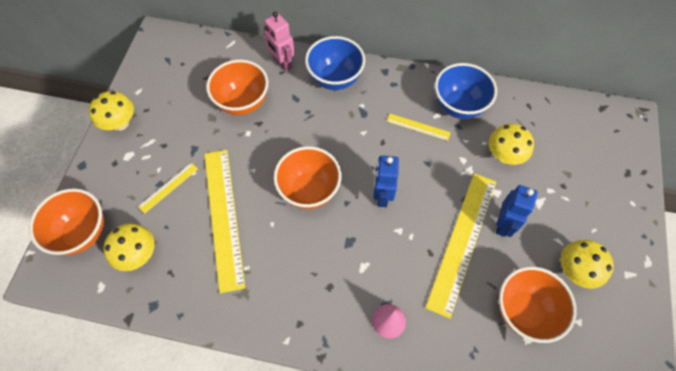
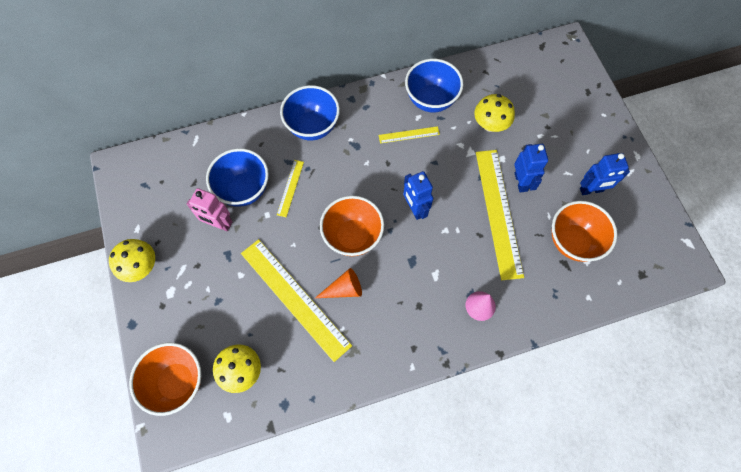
camera: 30 degrees left, 5 degrees up
yellow ruler [138,163,198,214] -> yellow ruler moved to [277,160,304,217]
orange bowl [206,60,268,115] -> blue bowl [206,148,269,207]
pink robot [264,12,295,71] -> pink robot moved to [187,188,232,231]
yellow mushroom [561,240,614,289] -> blue robot [580,153,630,195]
none -> orange cone [315,268,362,298]

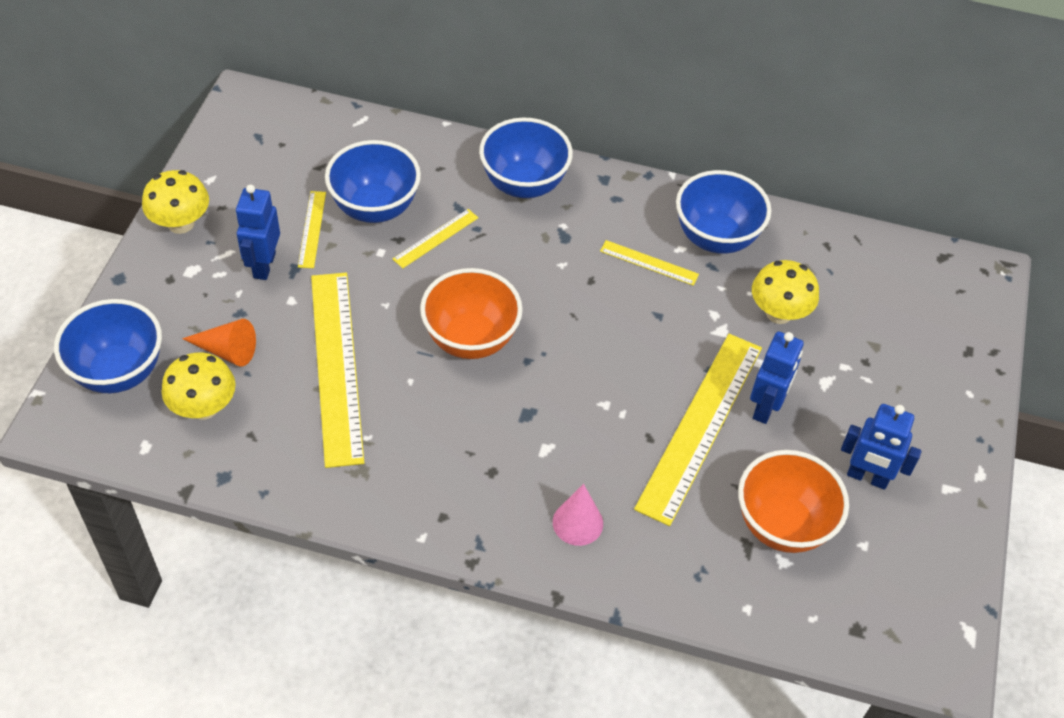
camera: 30 degrees right, 15 degrees down
orange bowl [129,343,201,416] -> blue bowl [54,299,162,393]
pink robot [187,188,232,231] -> yellow ruler [298,191,326,268]
orange cone [315,268,362,298] -> orange cone moved to [182,319,256,367]
blue robot [403,171,433,220] -> blue robot moved to [236,184,280,280]

